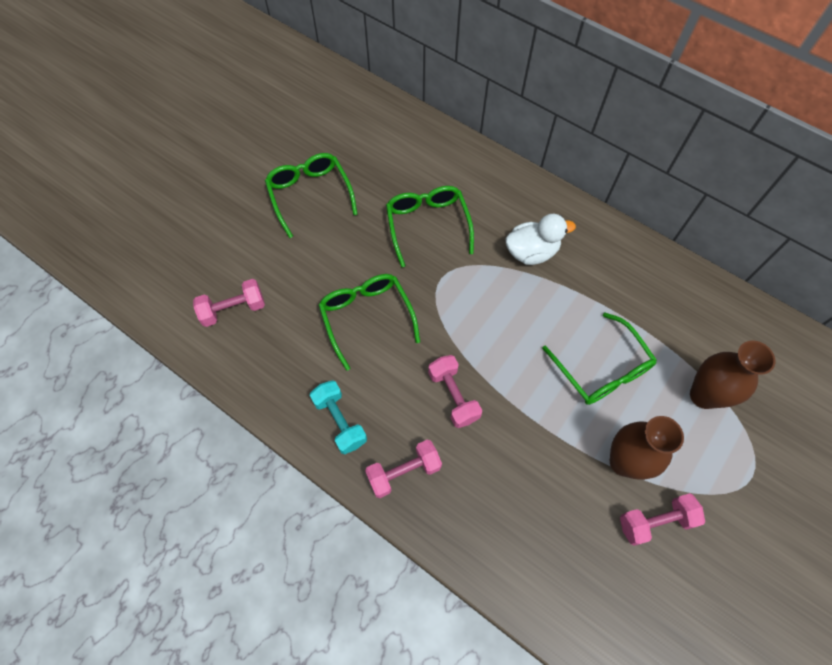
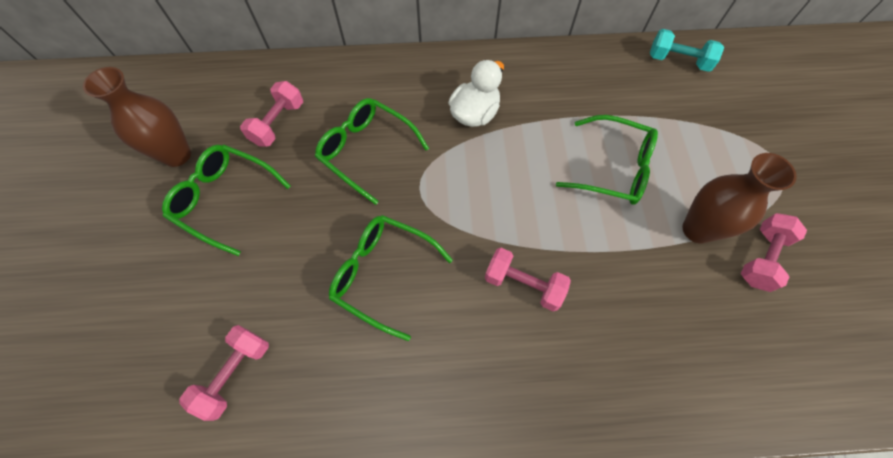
camera: 40 degrees left, 0 degrees up
turquoise dumbbell [310,380,367,454] -> turquoise dumbbell moved to [650,29,724,72]
pink dumbbell [365,440,442,498] -> pink dumbbell moved to [240,81,303,147]
brown vase [690,341,775,409] -> brown vase moved to [83,67,191,167]

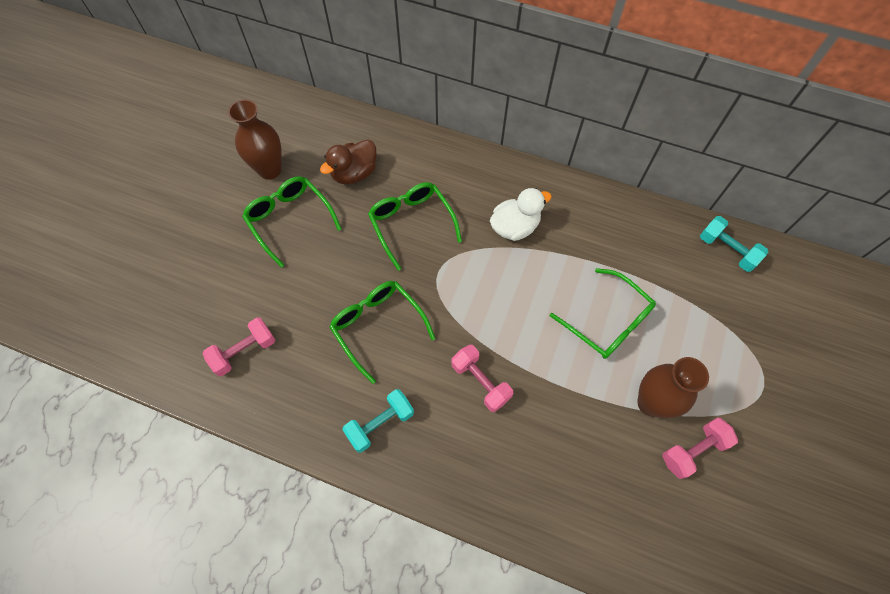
camera: 25 degrees right, 0 degrees up
pink dumbbell [240,81,303,147] -> brown duck [320,139,377,184]
none -> turquoise dumbbell [342,389,414,453]

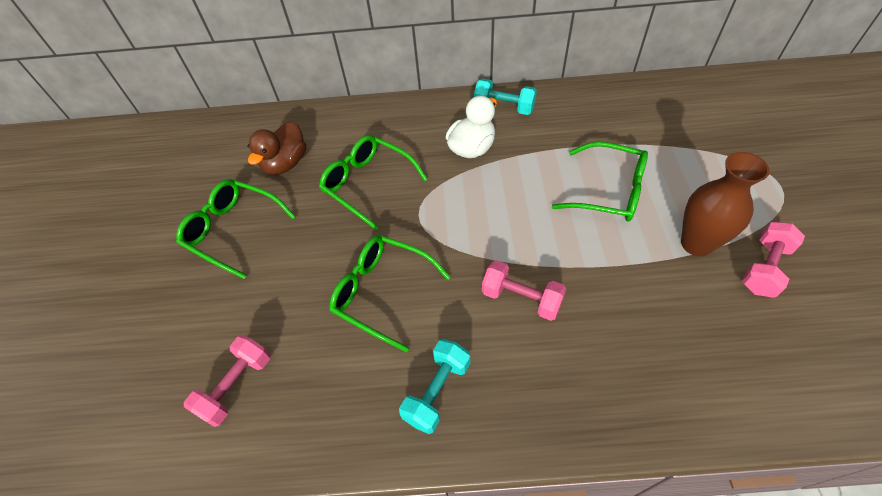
camera: 20 degrees left, 10 degrees down
brown vase [228,99,282,180] -> none
turquoise dumbbell [700,216,768,272] -> turquoise dumbbell moved to [474,79,537,115]

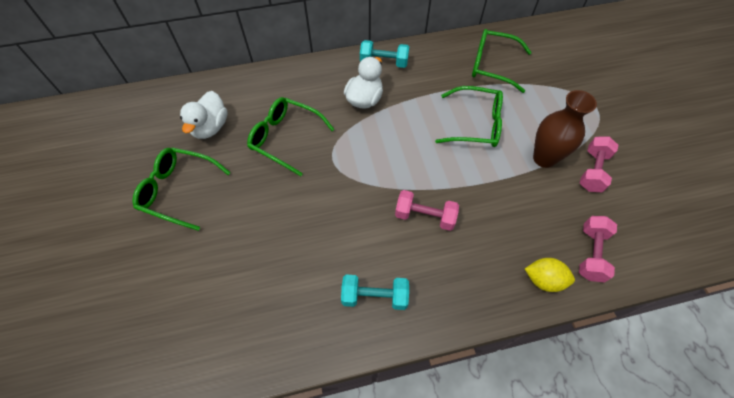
camera: 15 degrees left, 5 degrees up
pink dumbbell [184,335,270,427] -> pink dumbbell moved to [579,216,617,283]
brown duck [248,121,306,175] -> white duck [180,91,228,139]
green glasses [329,235,451,353] -> green glasses moved to [472,29,532,93]
turquoise dumbbell [399,339,470,434] -> turquoise dumbbell turned 75 degrees clockwise [341,274,409,310]
none -> yellow lemon [525,258,575,292]

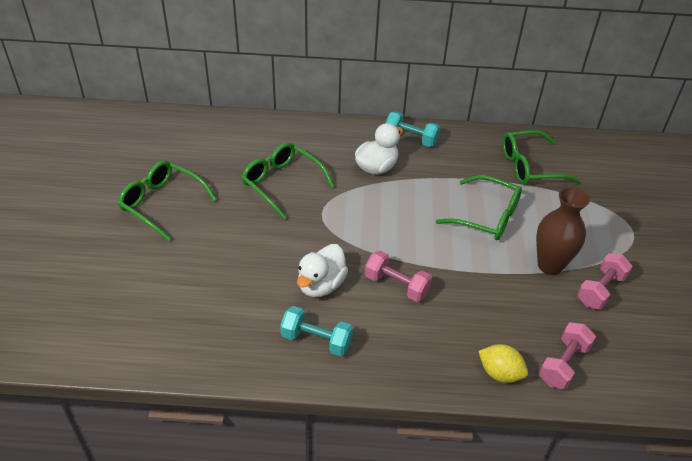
camera: 15 degrees right, 15 degrees down
white duck [180,91,228,139] -> white duck moved to [297,244,348,297]
green glasses [472,29,532,93] -> green glasses turned 45 degrees counterclockwise [502,130,580,185]

